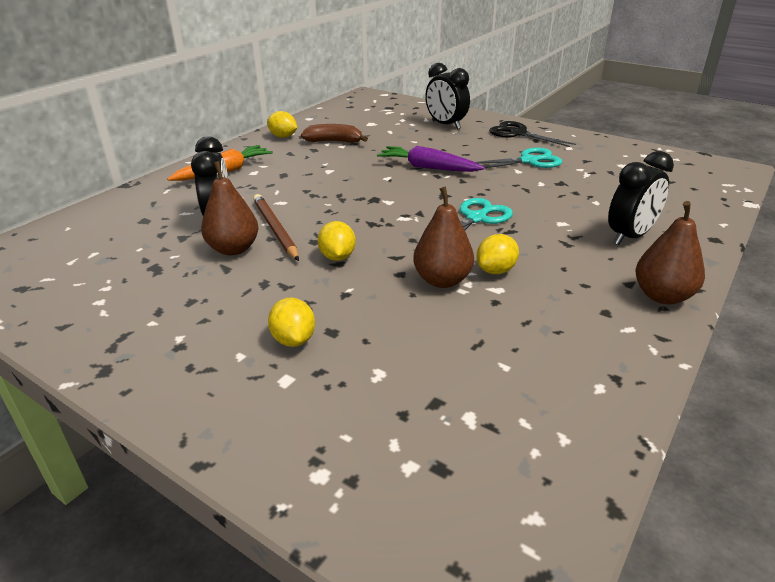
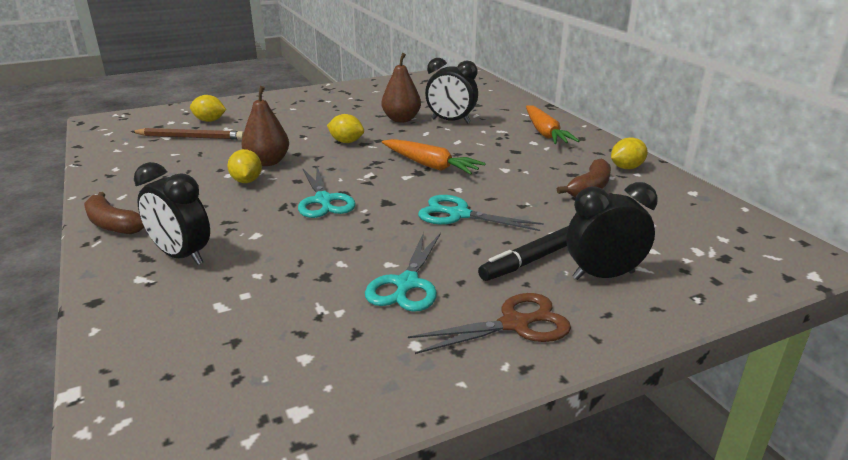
camera: 120 degrees right, 5 degrees down
brown pencil [253,194,299,261] -> brown pencil moved to [131,128,244,140]
yellow lemon [268,297,315,347] -> yellow lemon moved to [190,95,226,122]
purple carrot [377,146,485,172] -> turquoise scissors [418,195,544,231]
black scissors [489,121,576,147] -> brown scissors [408,293,571,354]
black clock [608,151,674,245] -> black clock turned 45 degrees counterclockwise [134,162,210,265]
brown pear [635,201,705,304] -> brown banana [84,192,144,234]
none -> orange carrot [382,139,486,175]
none -> black marker [478,226,568,281]

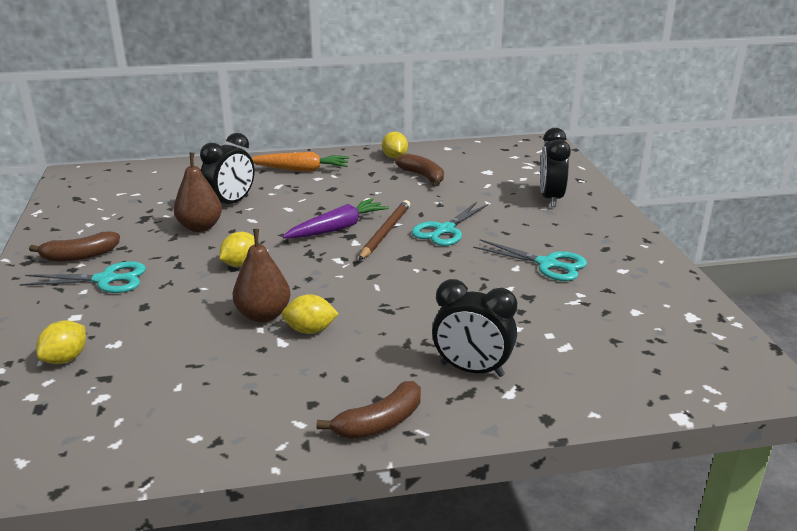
camera: 75 degrees left, 0 degrees up
brown pencil [131,128,244,140] -> brown pencil moved to [359,200,410,260]
black clock [134,162,210,265] -> black clock turned 60 degrees clockwise [432,279,517,377]
turquoise scissors [298,166,356,218] -> turquoise scissors moved to [20,261,146,293]
orange carrot [382,139,486,175] -> purple carrot [282,198,389,238]
brown scissors [408,293,571,354] -> none
black marker [478,226,568,281] -> none
none -> brown banana [29,232,120,262]

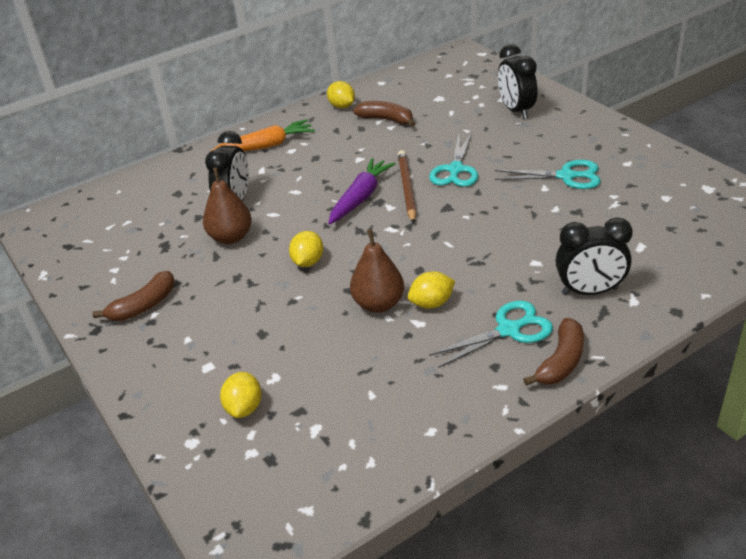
camera: 20 degrees left, 10 degrees up
turquoise scissors [20,261,146,293] -> turquoise scissors moved to [429,300,553,368]

